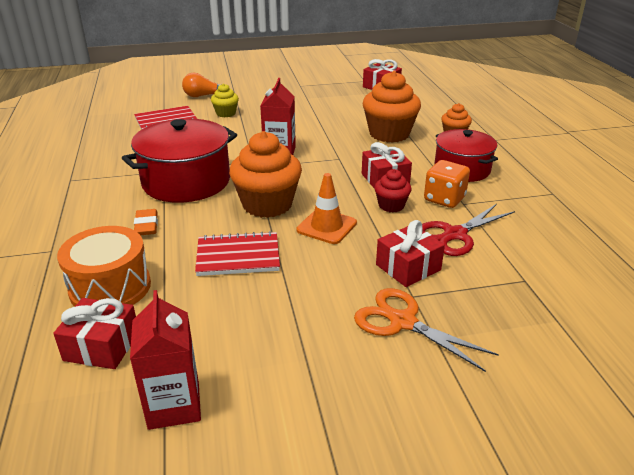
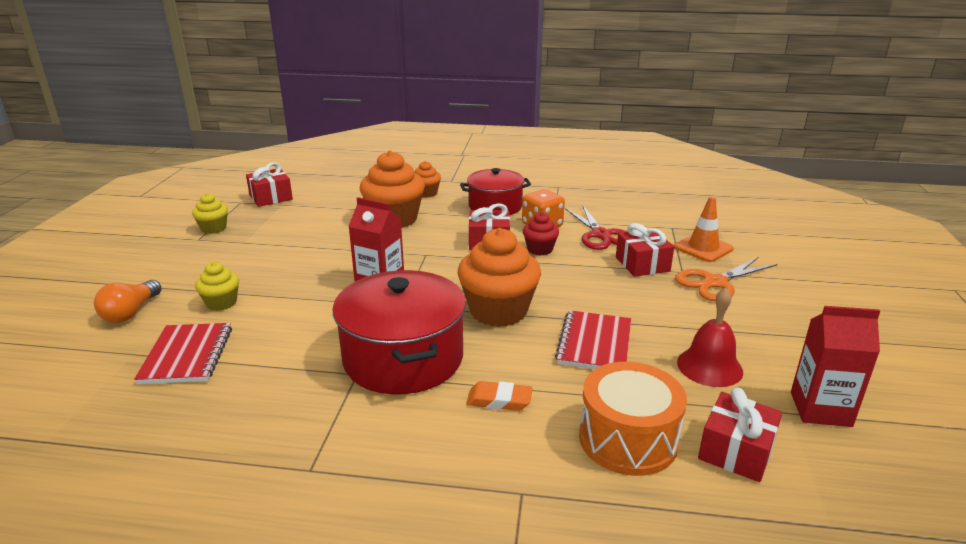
camera: 70 degrees left, 5 degrees down
orange traffic cone [297,173,357,244] -> orange traffic cone moved to [674,196,734,262]
none -> yellow cupcake [192,193,228,234]
none -> red bell [677,288,743,387]

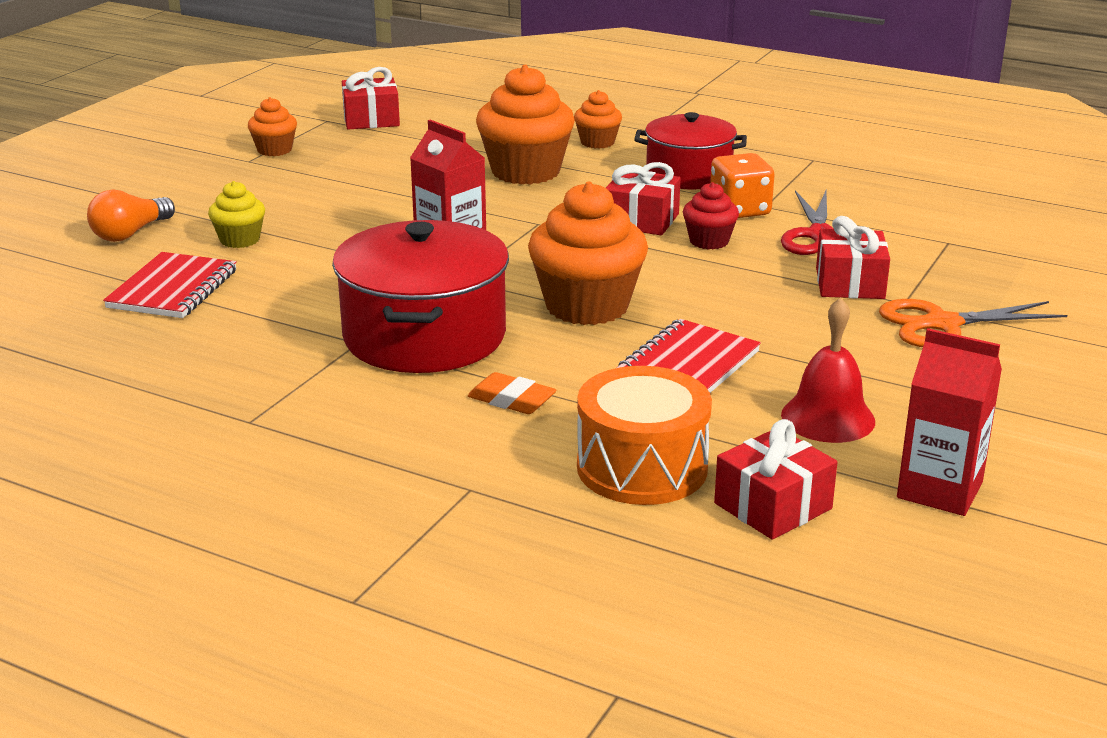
camera: 20 degrees right, 0 degrees up
yellow cupcake [192,193,228,234] -> orange cupcake [248,97,297,156]
orange traffic cone [674,196,734,262] -> none

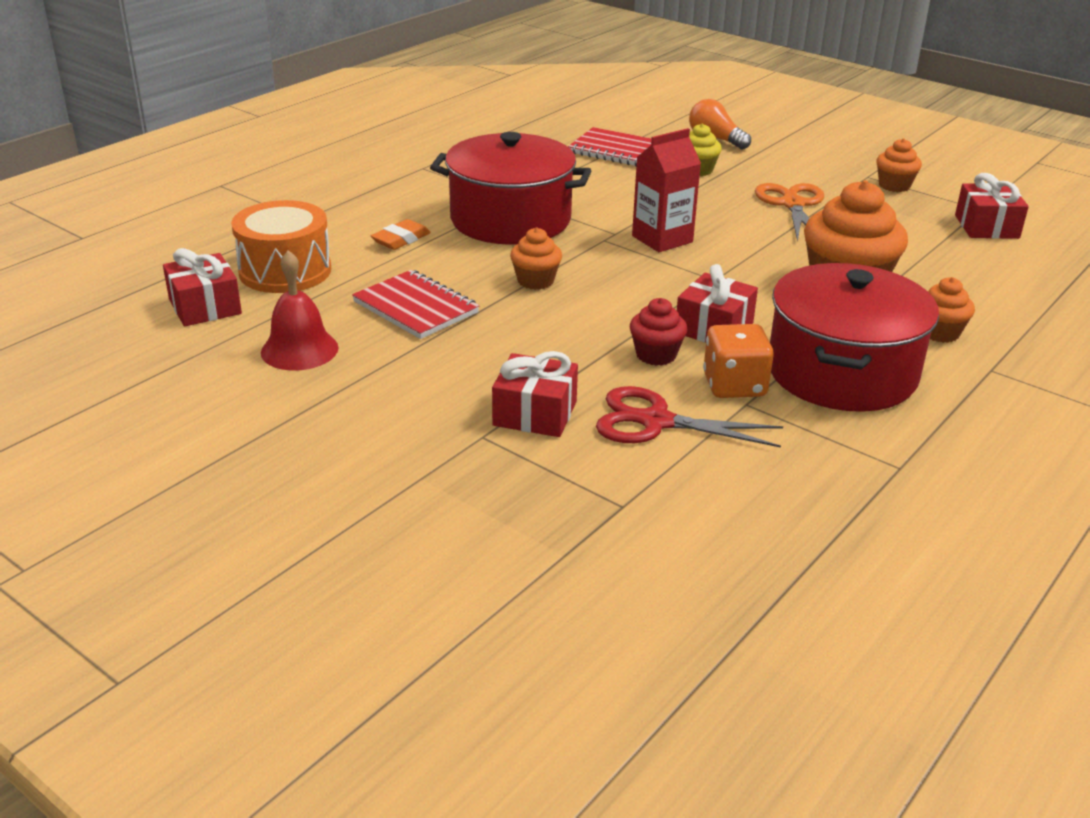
camera: 100 degrees right, 5 degrees up
orange cupcake [528,182,648,325] -> orange cupcake [510,228,562,290], size x0.52
red pot [634,112,747,189] -> red pot [770,263,939,412], size x1.51
orange scissors [879,299,1067,347] -> orange scissors moved to [755,183,824,242]
red carton [897,328,1002,516] -> none

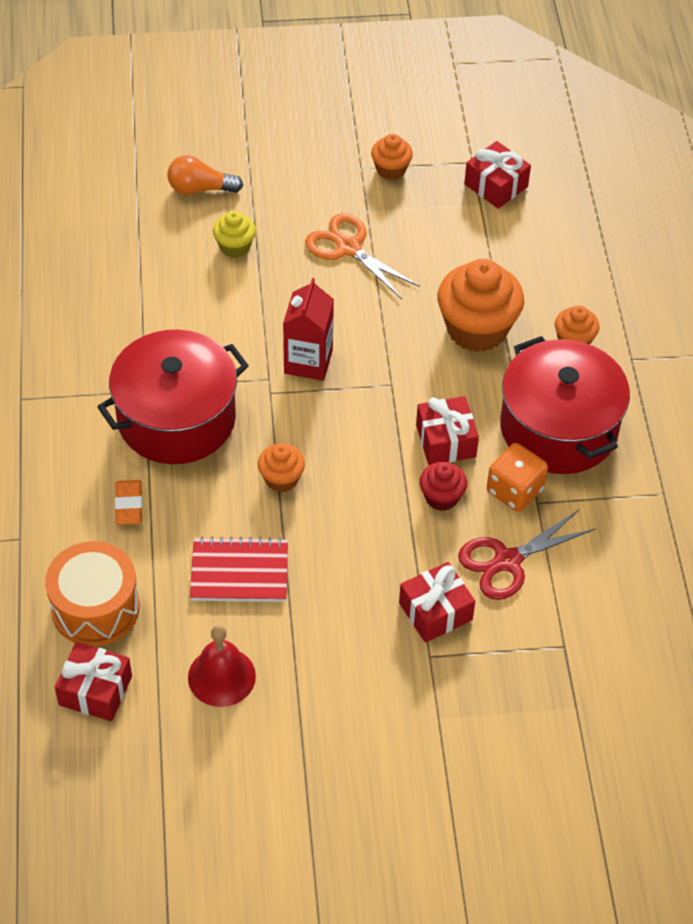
camera: 45 degrees left, 20 degrees up
red notebook [568,127,651,166] -> none

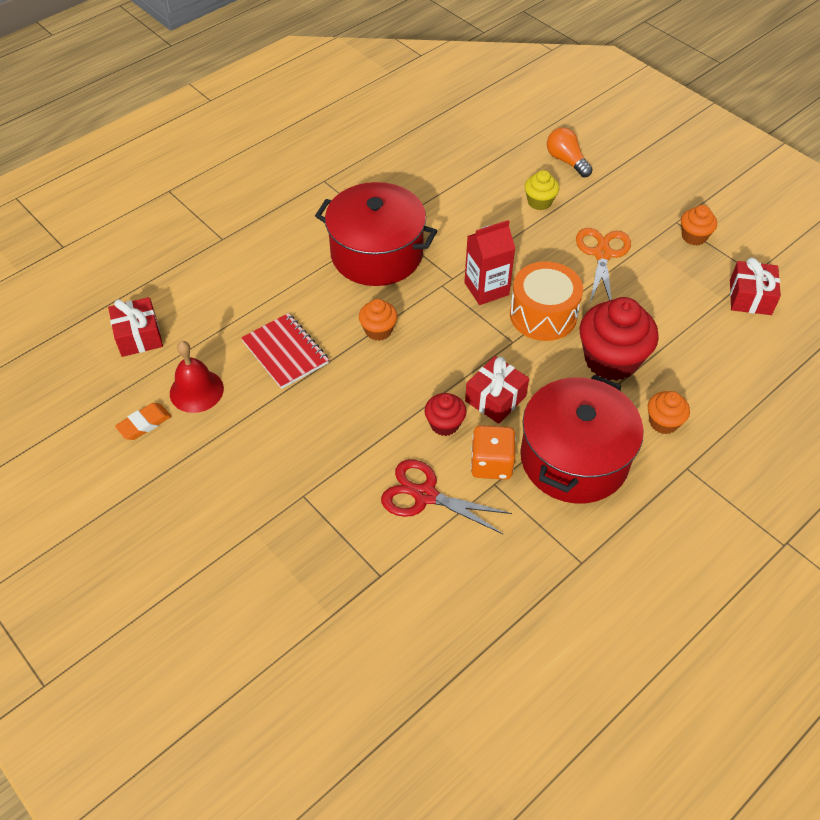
camera: 55 degrees right, 0 degrees up
orange drum [45,541,140,646] -> orange drum moved to [510,261,583,341]
orange eraser [115,480,143,525] -> orange eraser moved to [115,403,171,440]
red gift [399,562,475,643] -> none
orange cupcake [437,259,524,352] -> red cupcake [580,297,659,381]

